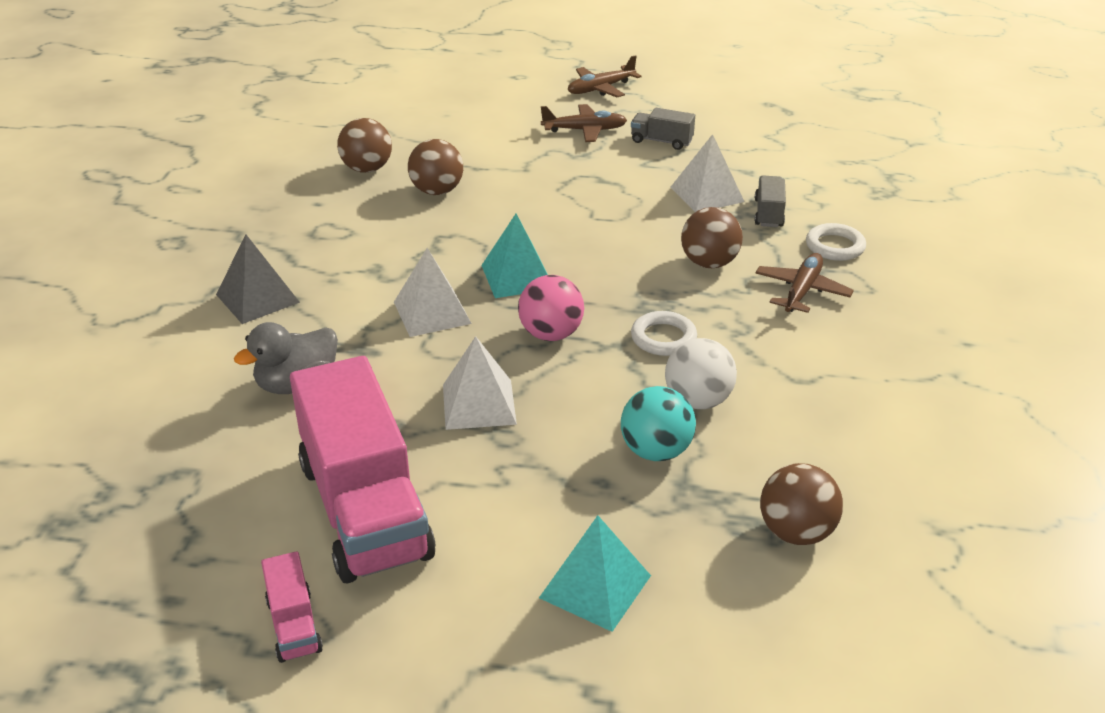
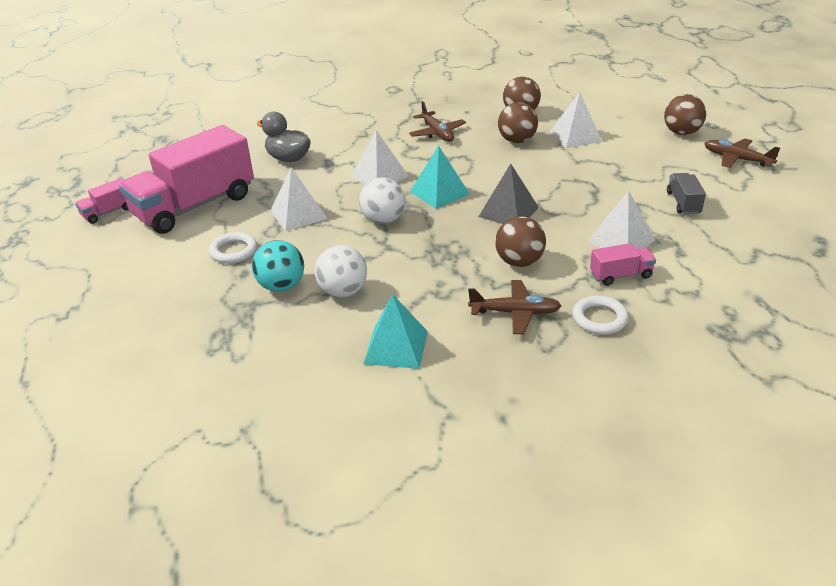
camera: 70 degrees right, 0 degrees up
grey pyramid [216,234,300,324] -> grey pyramid moved to [478,164,539,224]
pink ball [518,275,584,341] -> white ball [359,178,405,224]
turquoise pyramid [539,515,651,632] -> turquoise pyramid moved to [363,294,428,369]
brown plane [541,104,627,142] -> brown plane moved to [409,101,466,142]
white ring [631,311,697,356] -> white ring moved to [209,232,257,264]
grey truck [754,175,786,227] -> pink truck [590,243,656,286]
brown ball [760,463,843,545] -> brown ball moved to [664,94,706,135]
none -> white pyramid [550,92,602,148]

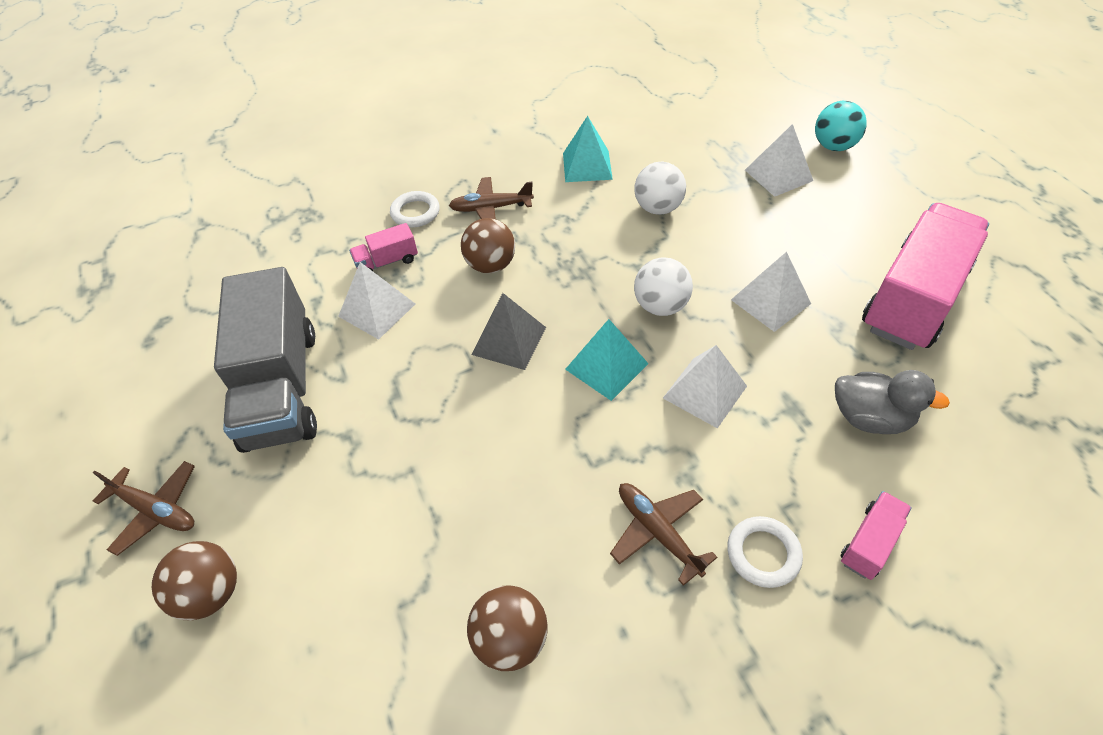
camera: 170 degrees right, 15 degrees up
pink truck [75,178,129,224] -> pink truck moved to [841,491,912,580]
white ring [209,232,257,264] -> white ring moved to [727,516,803,588]
turquoise ball [252,240,304,292] -> turquoise ball moved to [815,101,867,151]
brown ball [498,102,538,143] -> none
white pyramid [550,92,602,148] -> white pyramid moved to [745,124,813,197]
grey truck [667,173,706,215] -> grey truck [214,267,317,453], size x2.36

